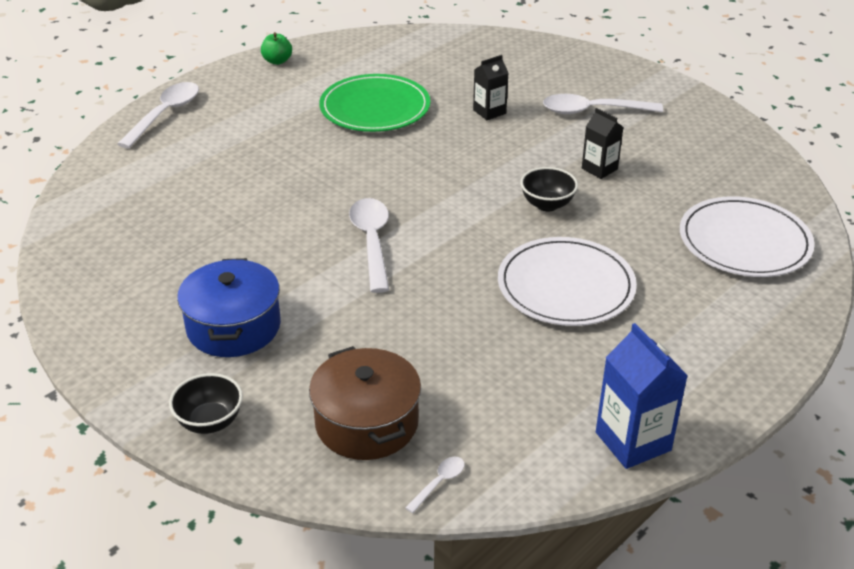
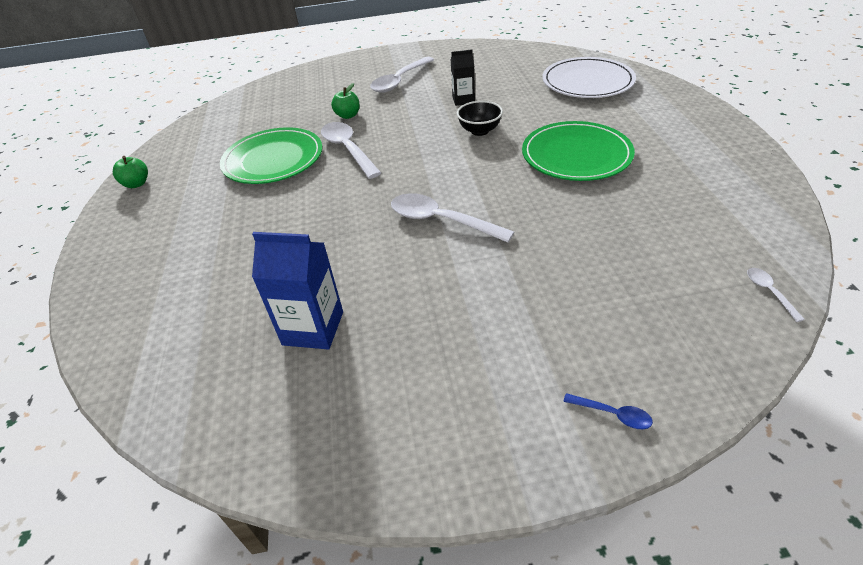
camera: 50 degrees left, 5 degrees up
white spoon [117,82,199,148] -> white spoon moved to [321,122,381,179]
black bowl [169,373,243,434] -> blue spoon [563,393,653,429]
blue pot [177,258,281,357] -> none
brown pot [309,346,421,460] -> none
black carton [473,55,508,120] -> green apple [331,83,360,119]
white plate [498,237,637,326] -> green plate [522,121,635,181]
blue carton [596,323,688,469] -> blue carton moved to [252,232,343,349]

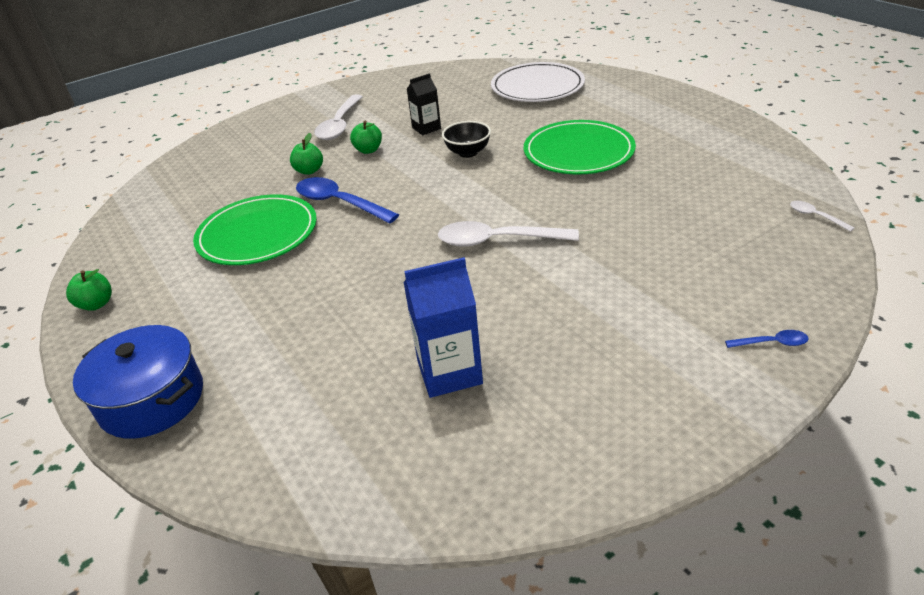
camera: 25 degrees left, 5 degrees down
white spoon [321,122,381,179] -> blue spoon [296,177,399,223]
none -> blue pot [73,325,203,439]
none -> green apple [350,121,382,154]

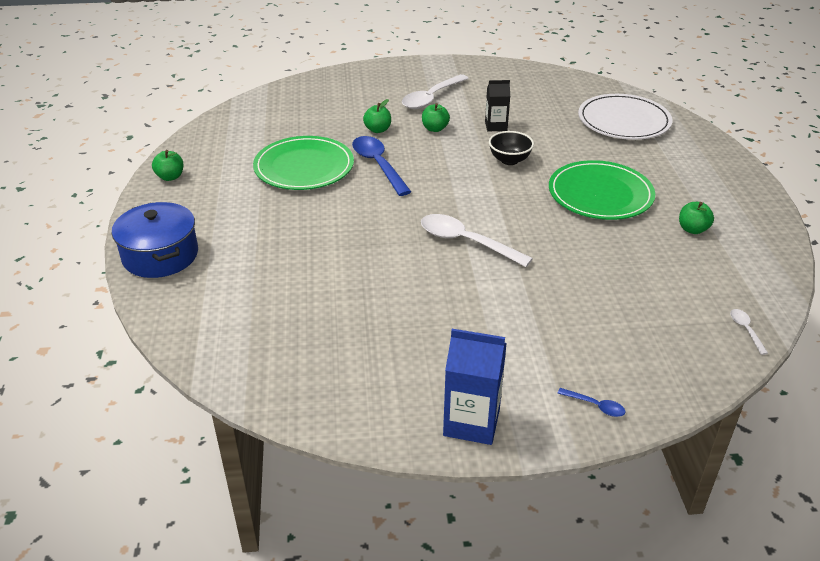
camera: 25 degrees right, 0 degrees up
blue carton [403,257,483,398] -> blue carton moved to [443,329,507,445]
none -> green apple [679,202,714,234]

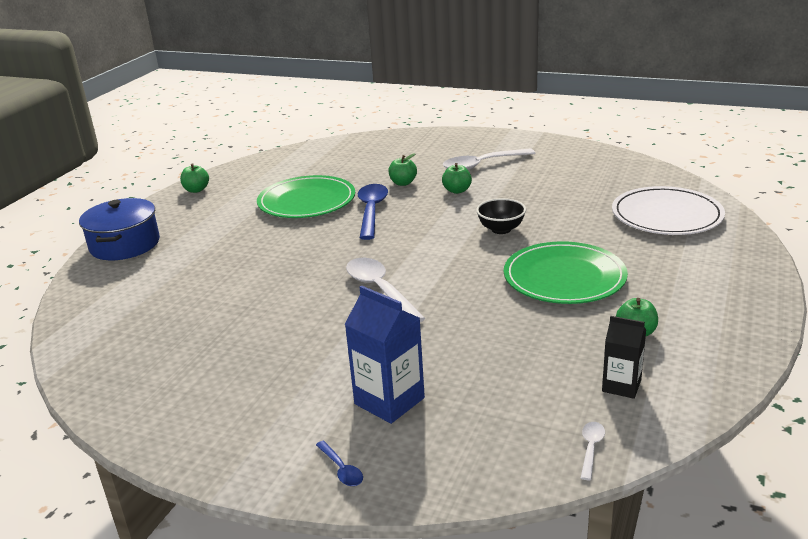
camera: 30 degrees right, 10 degrees down
blue carton [443,329,507,445] -> blue carton moved to [345,285,425,424]
black carton [485,80,510,131] -> black carton moved to [602,316,646,399]

